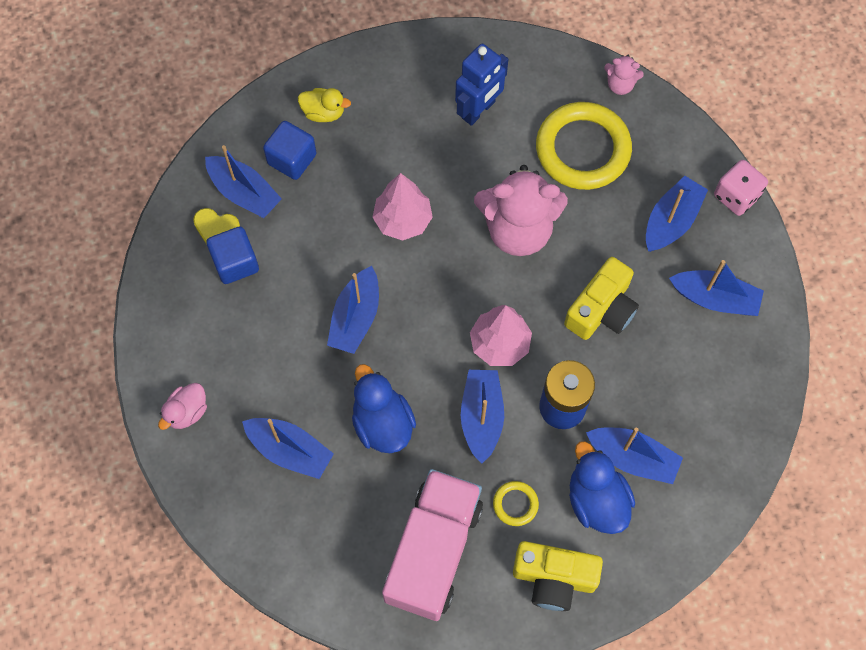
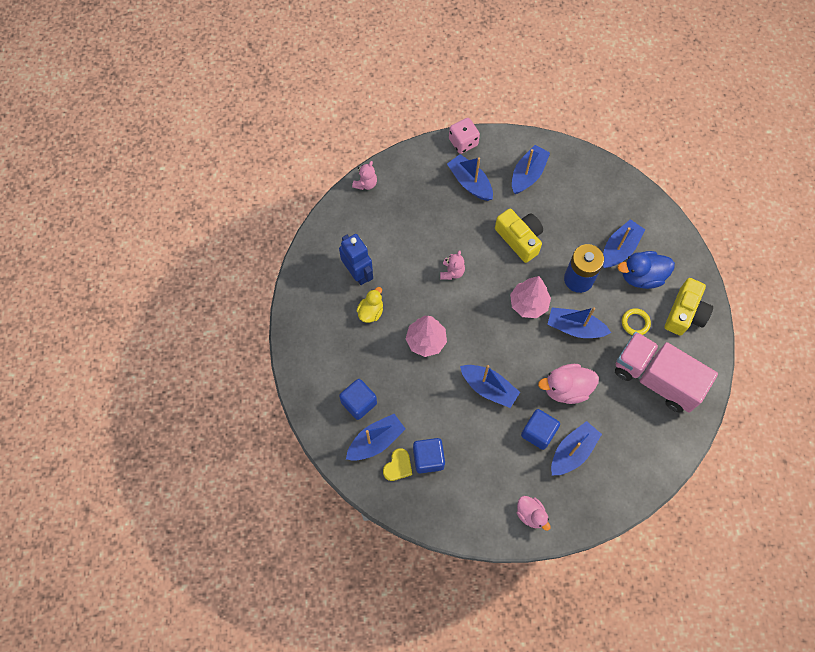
camera: 75 degrees left, 0 degrees up
yellow duck [298,88,351,122] -> yellow duck moved to [357,287,383,323]
blue duck [352,364,416,453] -> pink duck [538,364,599,404]
pink teddy bear [474,165,568,256] -> pink teddy bear [440,250,465,280], size x0.45
yellow ring [536,102,632,190] -> none
none -> blue cube [521,409,560,450]

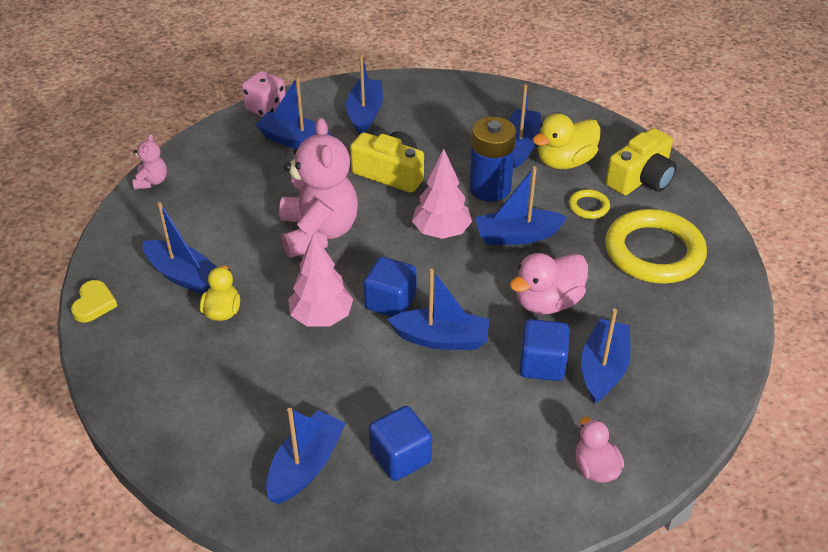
camera: 25 degrees left, 25 degrees down
blue robot [339,234,373,285] -> blue boat [143,202,217,294]
blue cube [339,379,377,420] -> blue cube moved to [364,257,416,317]
yellow heart [383,448,412,481] -> yellow heart moved to [71,280,118,323]
pink teddy bear [440,250,465,280] -> pink teddy bear [279,118,358,258], size x2.22
pink duck [517,496,551,531] -> pink duck turned 135 degrees counterclockwise [575,417,624,483]
pink truck [615,332,718,413] -> yellow ring [605,209,707,284]
blue duck [618,251,675,289] -> yellow duck [533,113,601,169]
yellow camera [665,278,713,336] -> yellow camera turned 45 degrees clockwise [606,128,677,195]

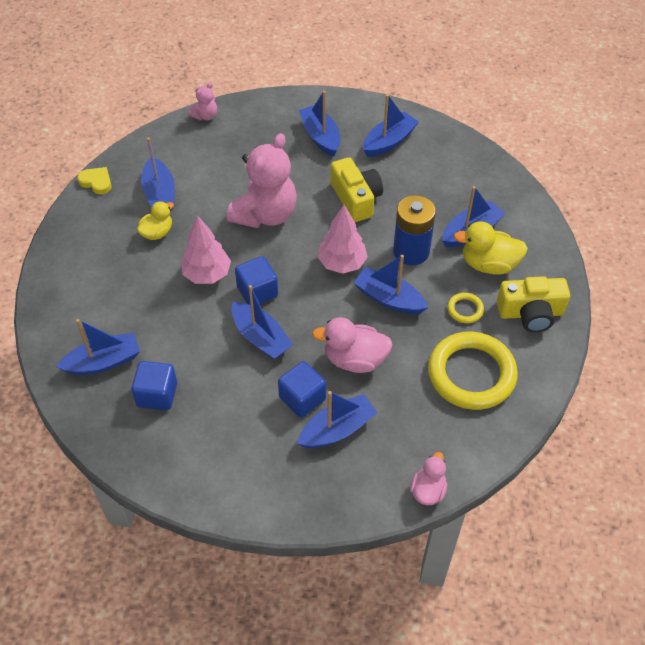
camera: 40 degrees right, 10 degrees up
yellow heart [71,280,118,323] -> yellow heart turned 105 degrees counterclockwise [77,167,112,194]
pink dice [242,71,286,117] -> none
pink duck [575,417,624,483] -> pink duck moved to [410,452,447,505]

